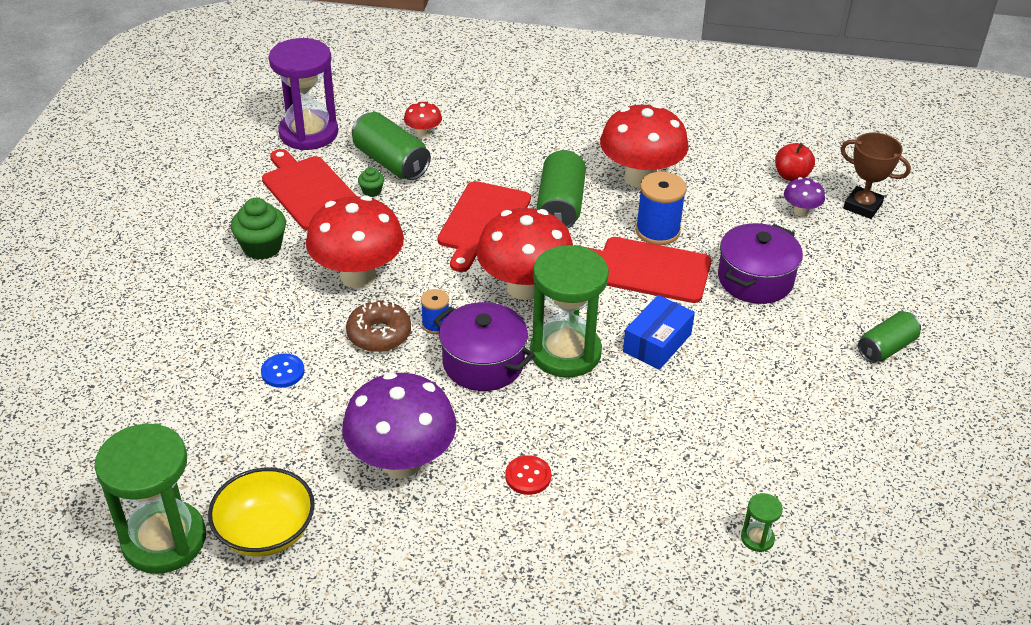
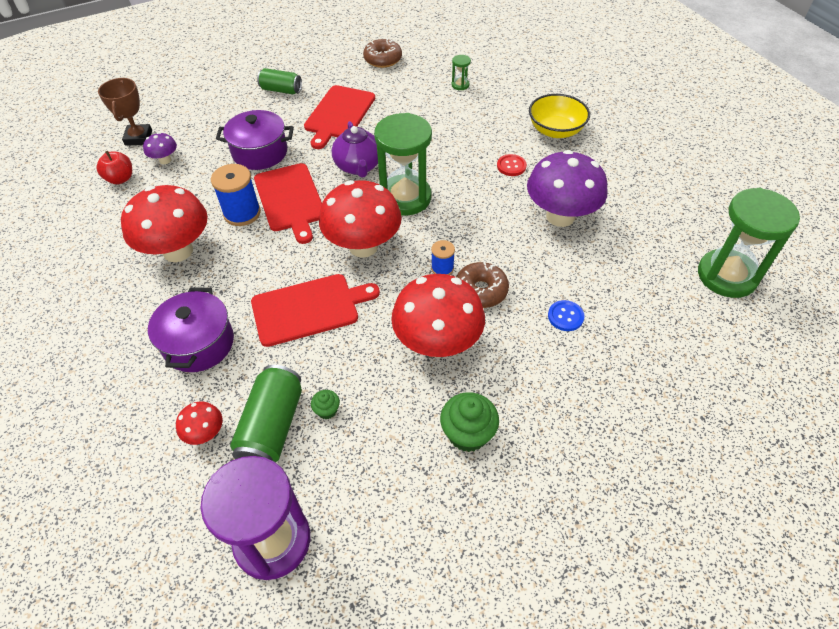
camera: 125 degrees left, 10 degrees up
yellow bowl [208,468,315,557] -> yellow bowl moved to [529,94,590,138]
red cutting board [262,149,356,230] -> red cutting board moved to [304,85,375,149]
purple pot [433,302,535,391] -> purple pot moved to [148,287,234,372]
green can [537,150,586,229] -> none
blue box [623,295,695,370] -> purple teapot [332,121,378,177]
none -> brown donut [363,38,402,68]

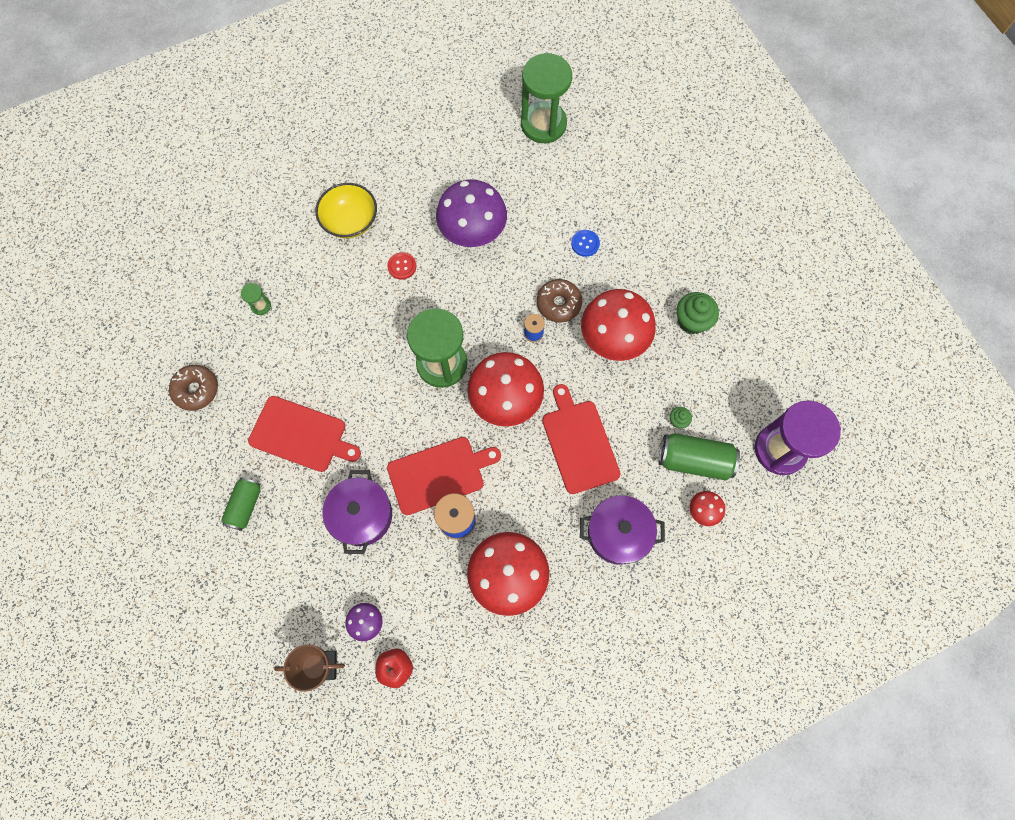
camera: 90 degrees left, 20 degrees up
purple teapot [332,121,378,177] -> none

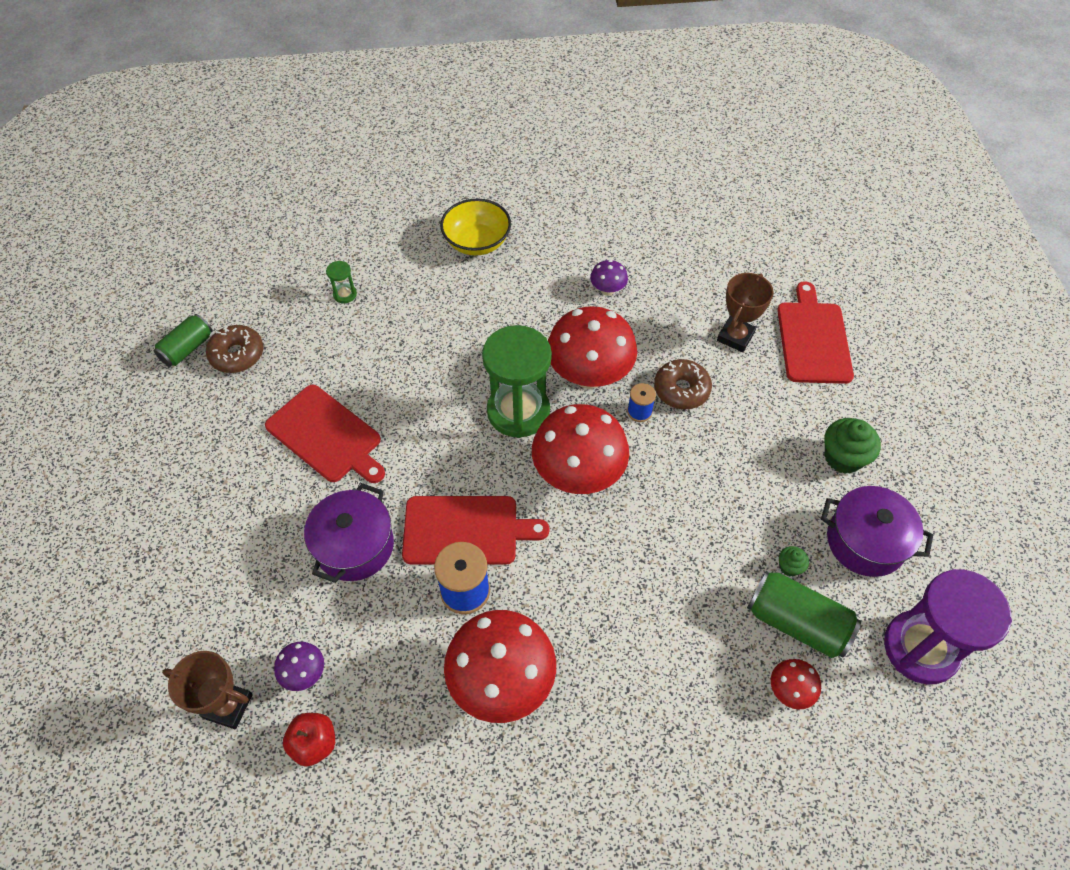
camera: 20 degrees right, 15 degrees down
green can [221,477,261,531] -> green can moved to [153,314,212,367]
red button [387,252,416,280] -> none
purple mushroom [436,180,507,247] -> purple mushroom [590,260,628,296], size x0.45
green hourglass [521,53,572,143] -> none
red cutting board [542,384,620,494] -> red cutting board moved to [777,281,854,384]
blue button [571,230,600,257] -> brown trophy [717,273,774,352]
purple pot [580,495,665,565] -> purple pot moved to [821,486,933,577]
red mushroom [581,289,656,361] -> red mushroom moved to [548,306,637,389]

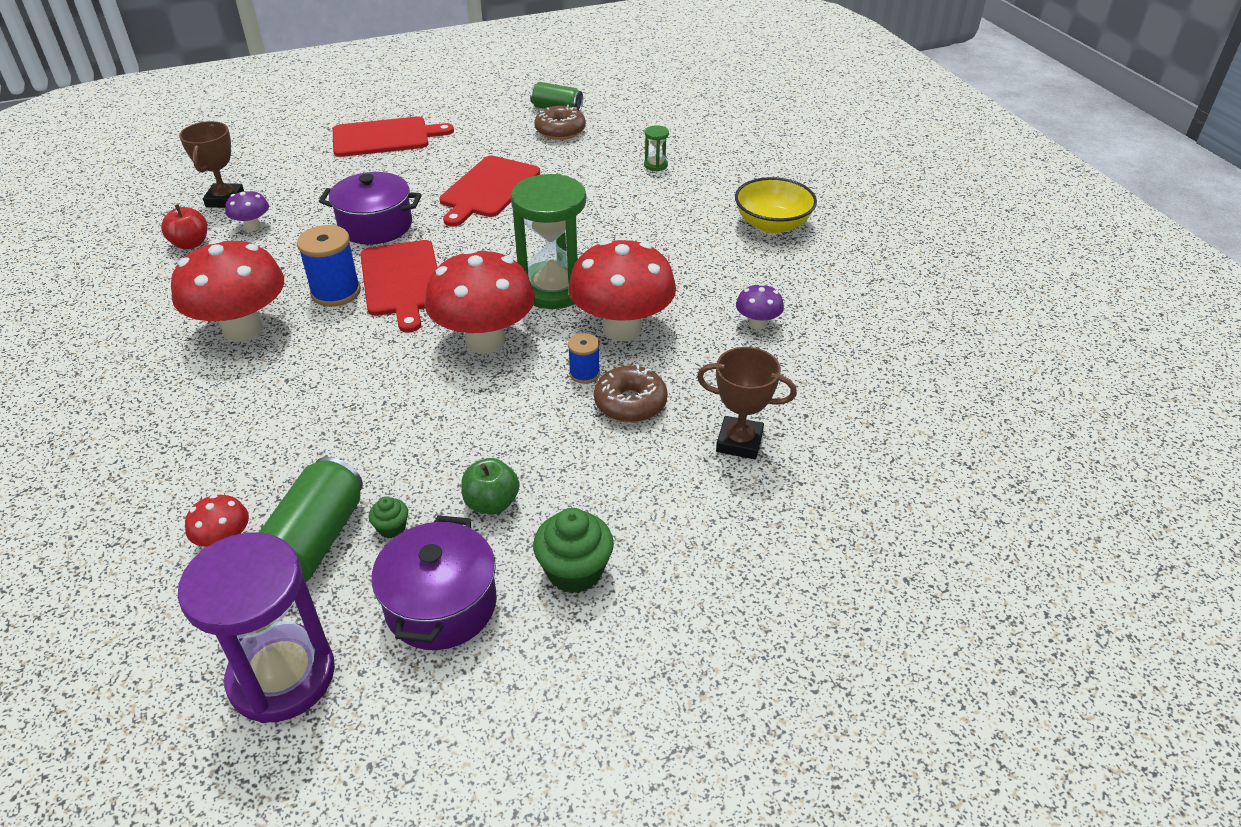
camera: 75 degrees right, 15 degrees down
red cutting board [777,281,854,384] -> red cutting board moved to [333,116,454,157]
none -> green apple [461,458,520,514]

